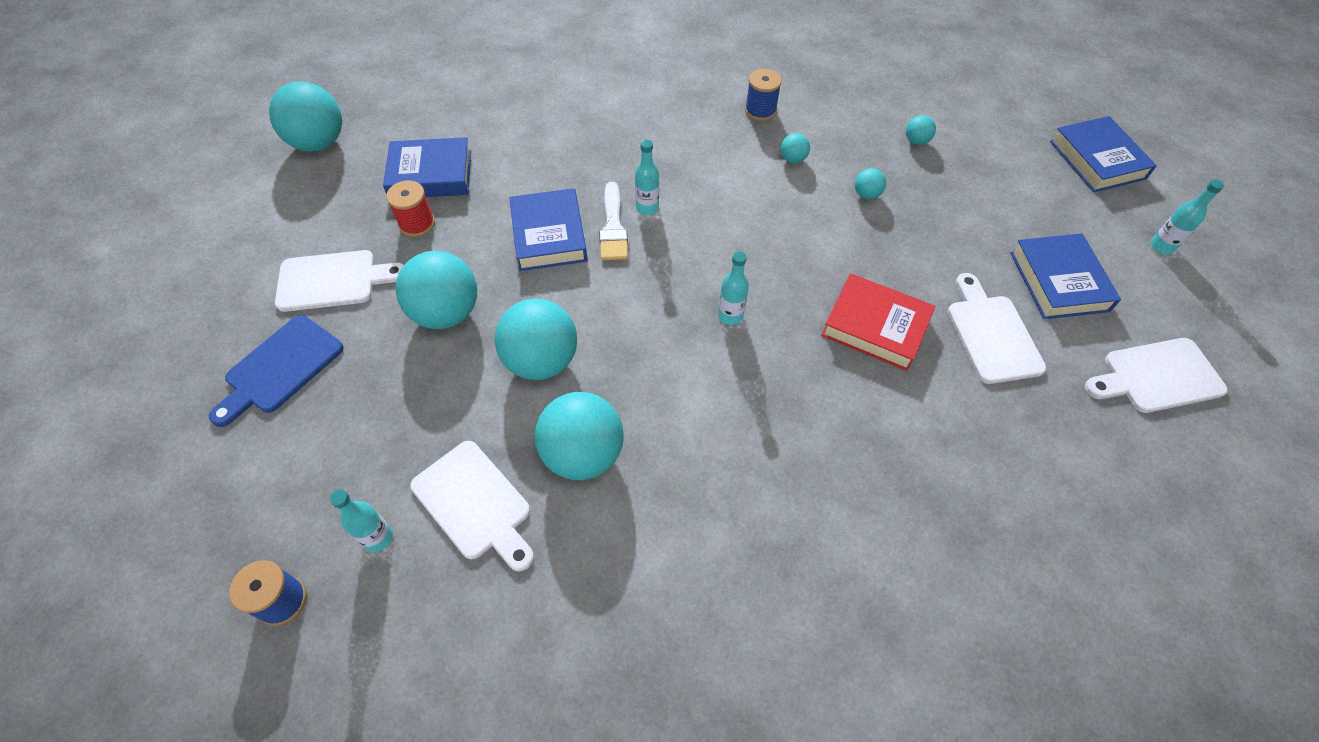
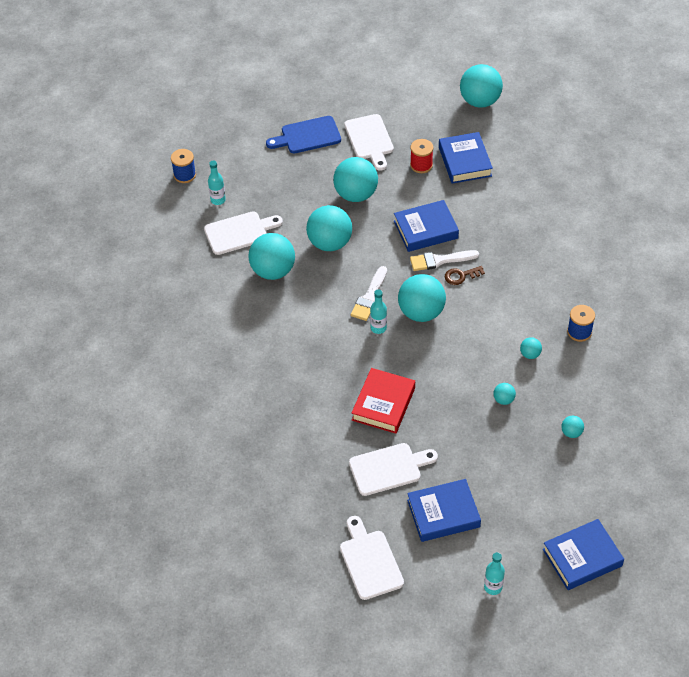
camera: 85 degrees right, 5 degrees down
blue cutting board [209,315,343,427] -> blue cutting board turned 45 degrees counterclockwise [266,116,341,154]
white cutting board [410,441,534,572] -> white cutting board turned 150 degrees counterclockwise [204,211,283,255]
turquoise bottle [635,140,659,215] -> brown key [445,266,485,285]
none -> white brush [350,266,387,321]
none -> turquoise ball [398,274,446,322]

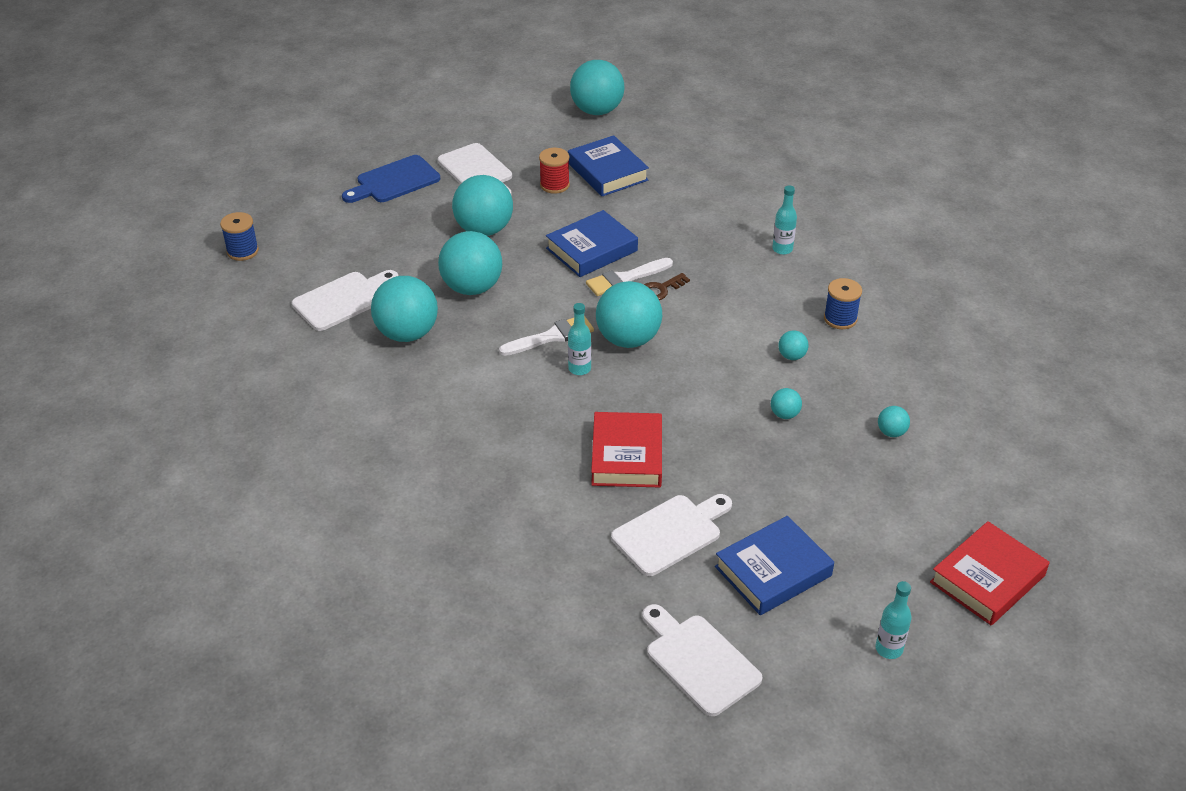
camera: 20 degrees left, 10 degrees down
turquoise bottle [208,161,226,205] -> turquoise bottle moved to [772,185,797,255]
white brush [350,266,387,321] -> white brush turned 120 degrees counterclockwise [499,316,594,356]
blue book [543,519,624,590] -> red book [930,521,1049,625]

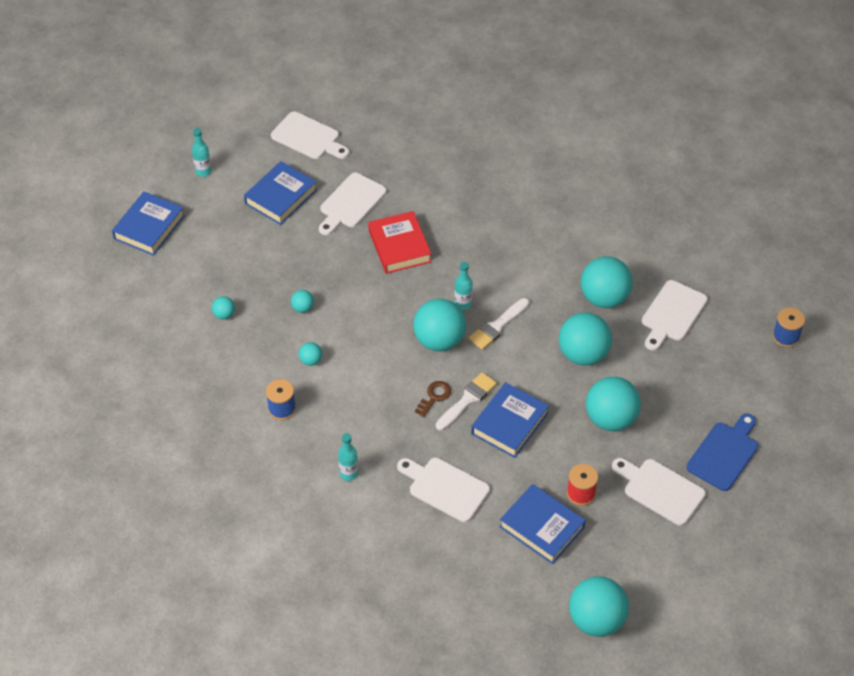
camera: 160 degrees right, 10 degrees up
red book [930,521,1049,625] -> blue book [112,192,185,256]
none -> white cutting board [397,458,490,522]

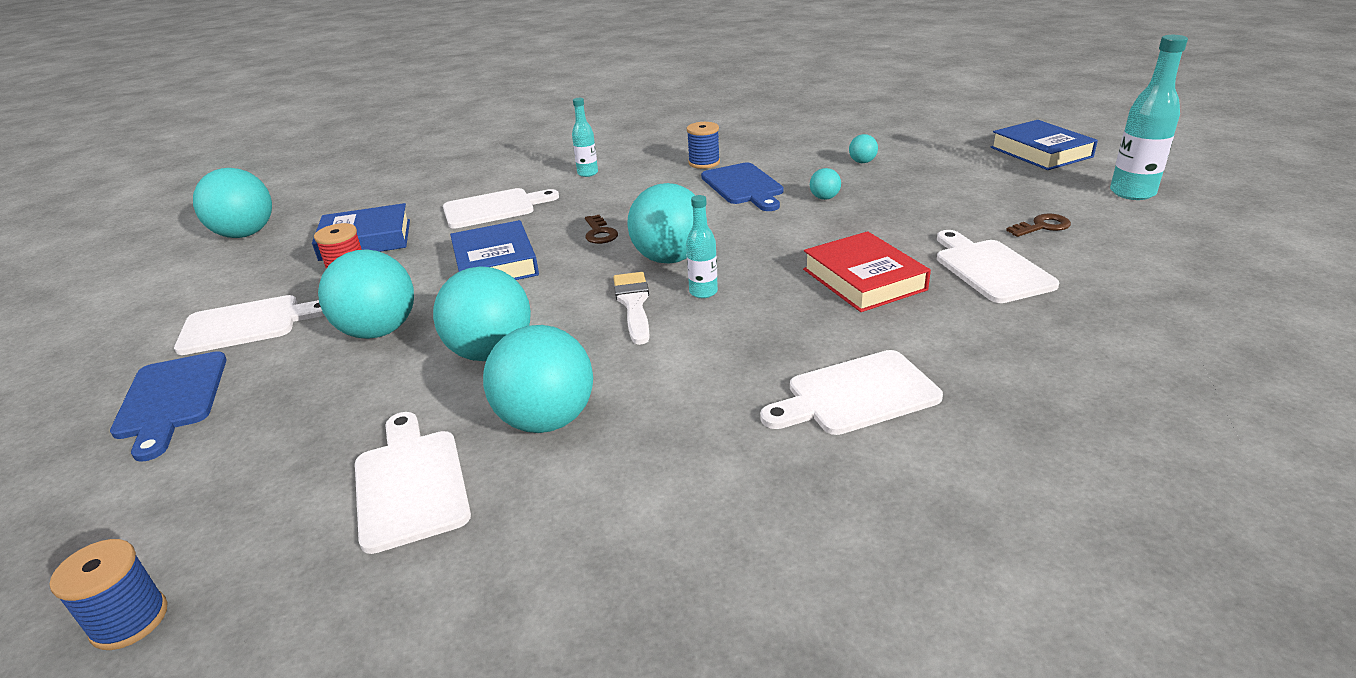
camera: 130 degrees right, 20 degrees down
turquoise bottle [192,128,212,177] -> turquoise bottle [1110,35,1188,200], size x1.71
blue book [244,161,317,225] -> brown key [1006,213,1071,237]
white cutting board [271,111,349,159] -> white cutting board moved to [760,350,943,435]
turquoise ball [299,342,322,366] -> blue cutting board [701,163,784,211]
red book [368,211,431,274] -> red book turned 45 degrees clockwise [803,231,931,312]
white brush [436,372,497,431] -> none

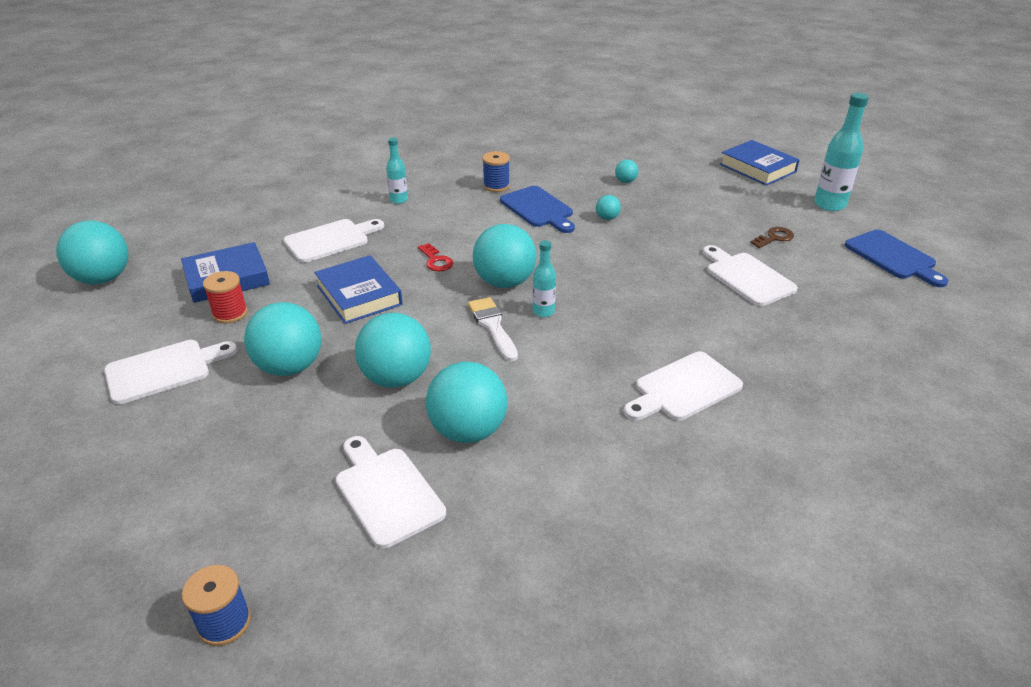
camera: 15 degrees left, 5 degrees up
blue cutting board [110,351,227,462] -> blue cutting board moved to [845,230,948,287]
brown key [585,215,618,244] -> red key [418,243,454,271]
red book [803,231,931,312] -> none

